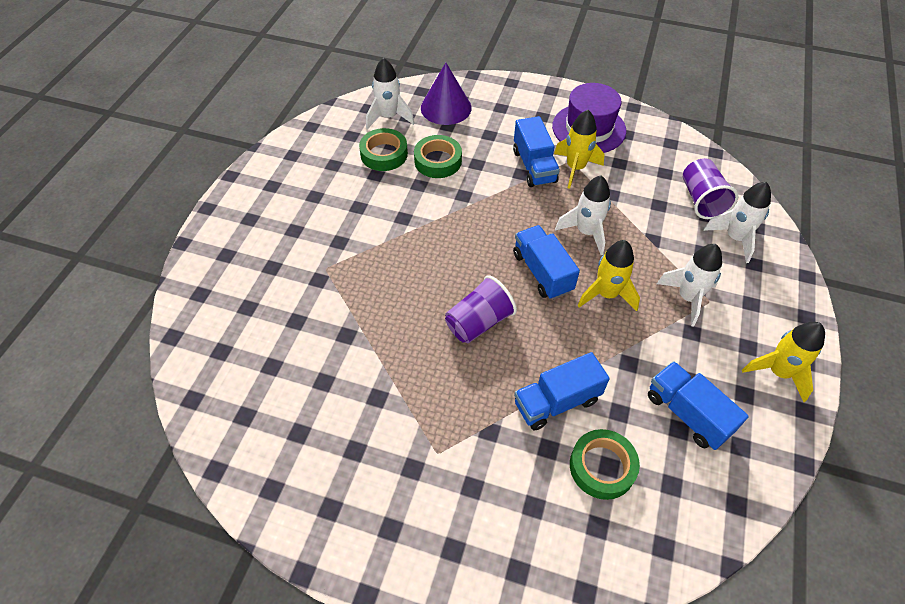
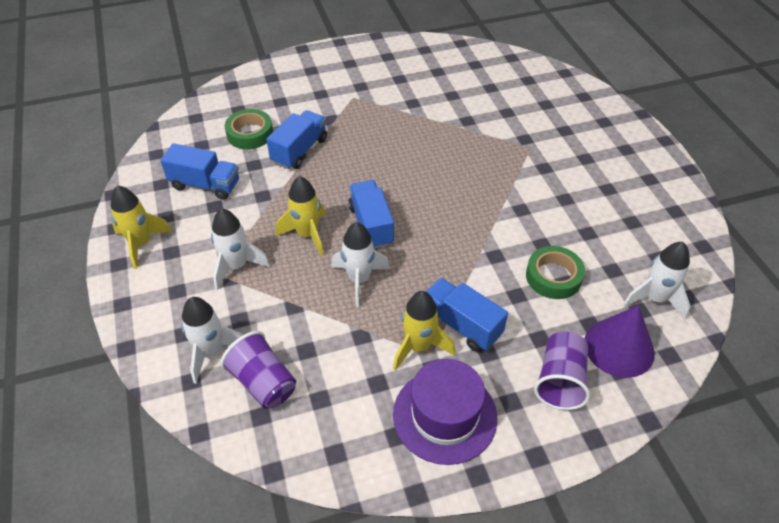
camera: 145 degrees right, 5 degrees down
green tape [359,128,408,171] -> none
purple cup [445,275,517,343] -> purple cup moved to [534,331,590,410]
blue truck [513,225,580,300] -> blue truck turned 135 degrees counterclockwise [348,180,394,249]

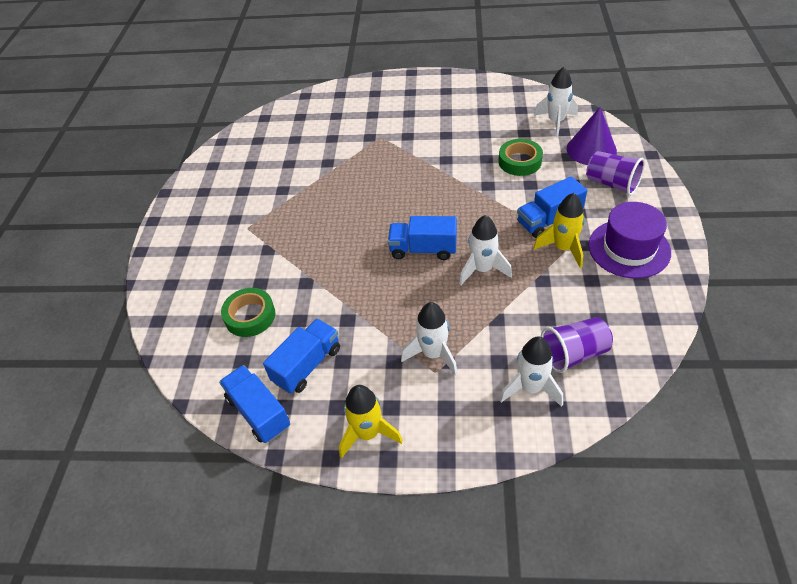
camera: 65 degrees left, 0 degrees up
blue truck [266,110,327,169] -> blue truck moved to [219,365,290,443]
yellow rocket [276,176,326,256] -> none

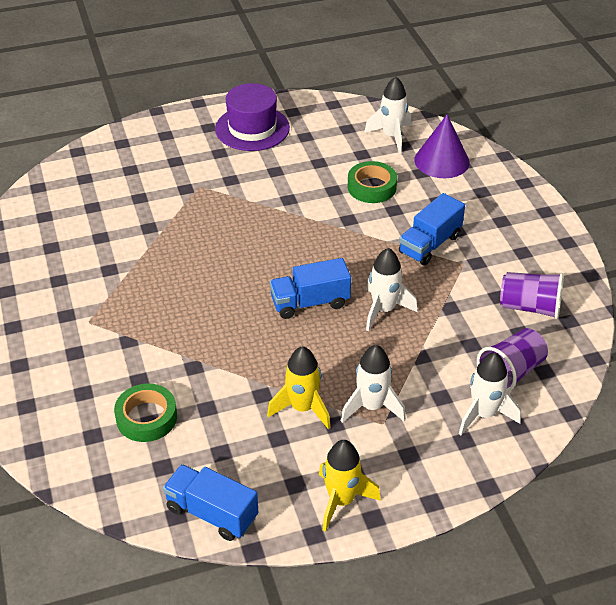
camera: 25 degrees left, 5 degrees down
blue truck [263,319,340,394] -> none
yellow rocket [533,193,585,268] -> yellow rocket moved to [267,346,331,429]
purple cup [586,151,645,196] -> purple cup moved to [500,272,564,319]
purple hat [589,202,671,278] -> purple hat moved to [215,83,290,151]

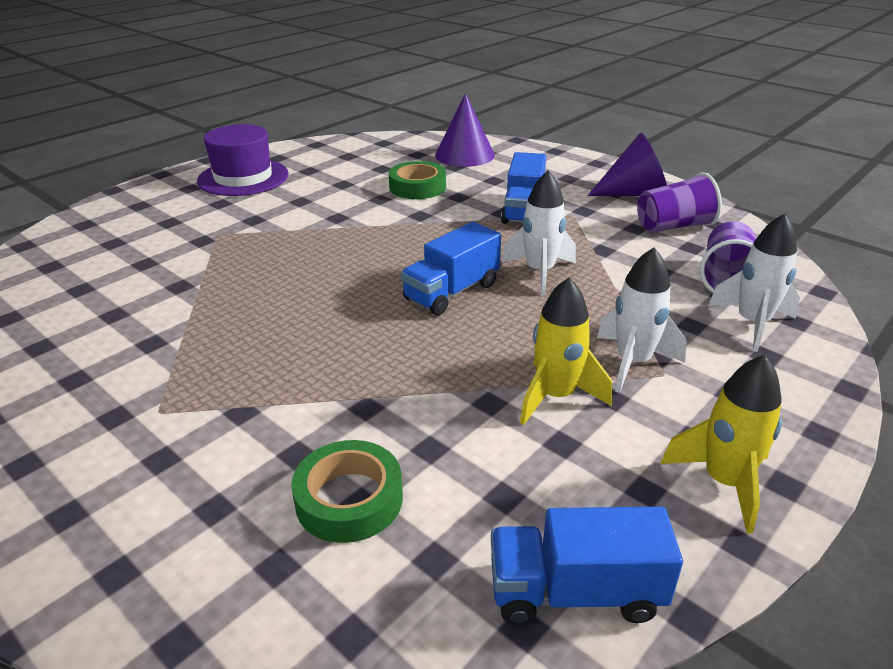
camera: 30 degrees left, 10 degrees down
white rocket [364,77,412,154] -> none
none -> purple cone [588,133,667,196]

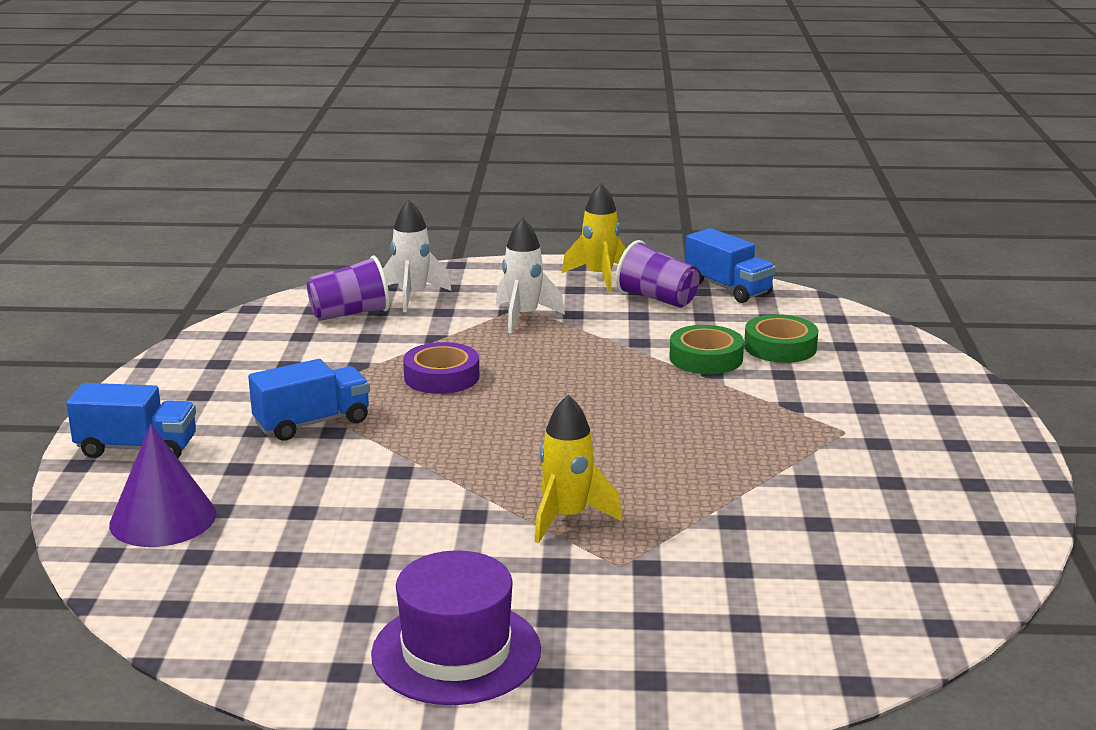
camera: 130 degrees left, 10 degrees down
green tape [389,161,446,199] -> green tape moved to [669,325,744,374]
blue truck [401,222,501,315] -> blue truck moved to [66,383,196,458]
white rocket [501,170,576,296] -> purple tape [403,342,479,394]
yellow rocket [520,278,612,425] -> yellow rocket moved to [535,395,622,543]
purple cone [588,133,667,196] -> none
purple cup [637,172,722,233] -> purple cup moved to [616,240,699,308]

